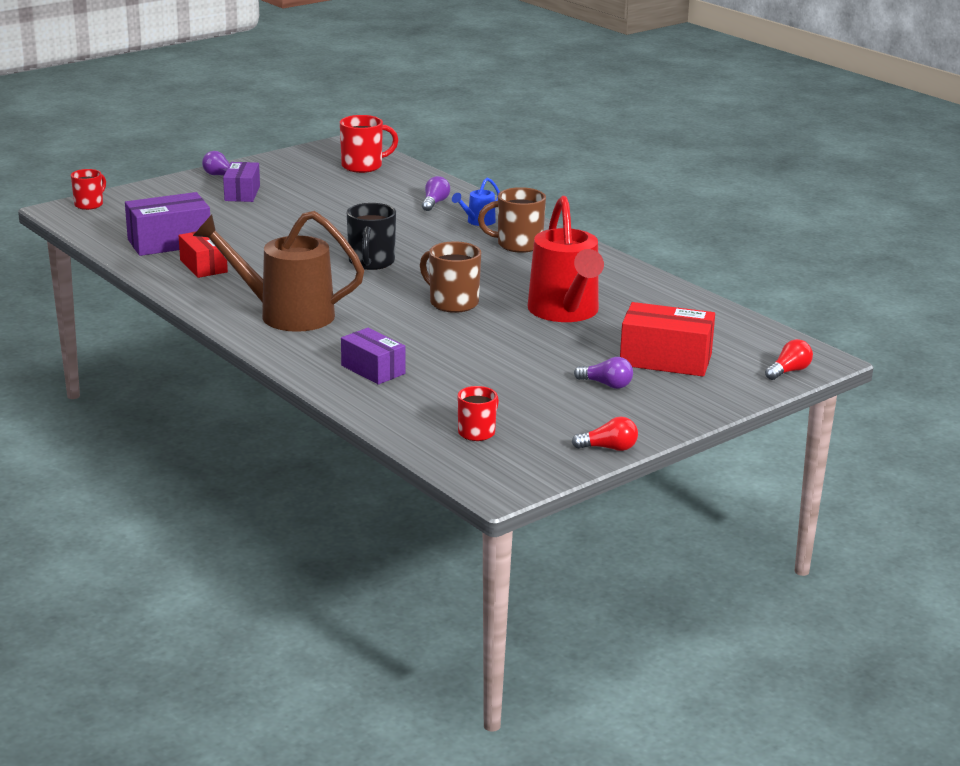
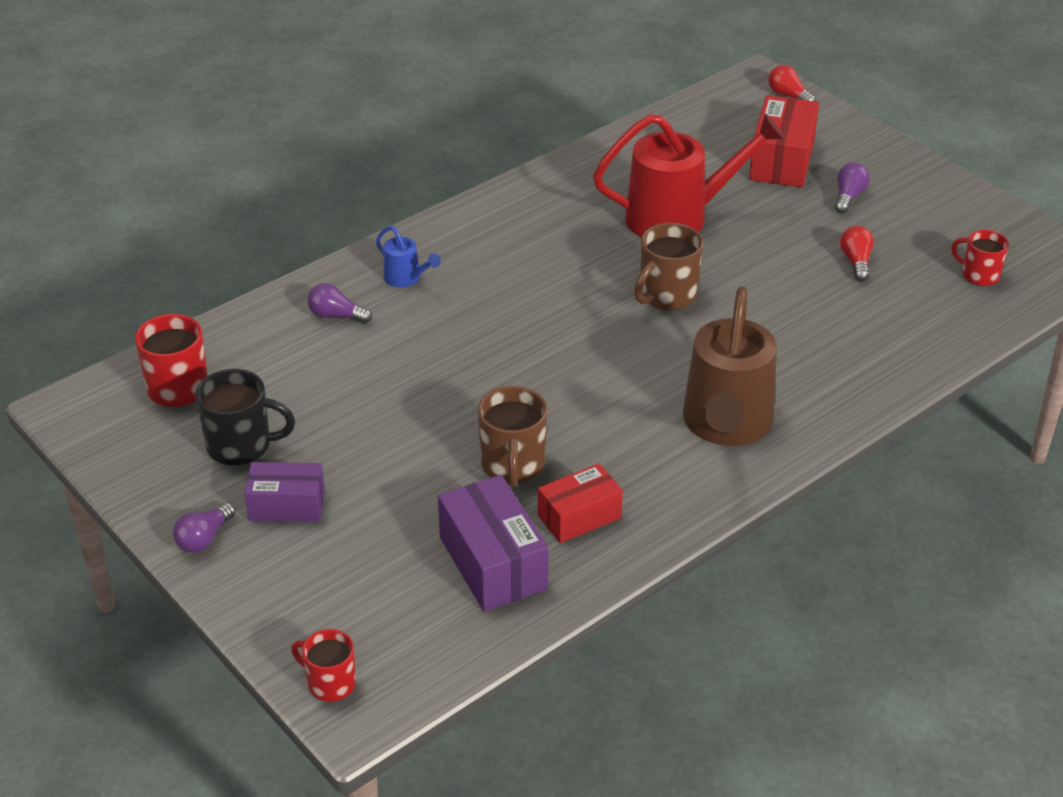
camera: 90 degrees left, 15 degrees up
purple box [341,328,405,385] -> none
black mug [347,203,396,270] -> black mug moved to [195,369,295,465]
brown mug [478,187,546,253] -> brown mug moved to [478,386,547,487]
red light bulb [572,417,638,451] -> red light bulb moved to [840,226,874,281]

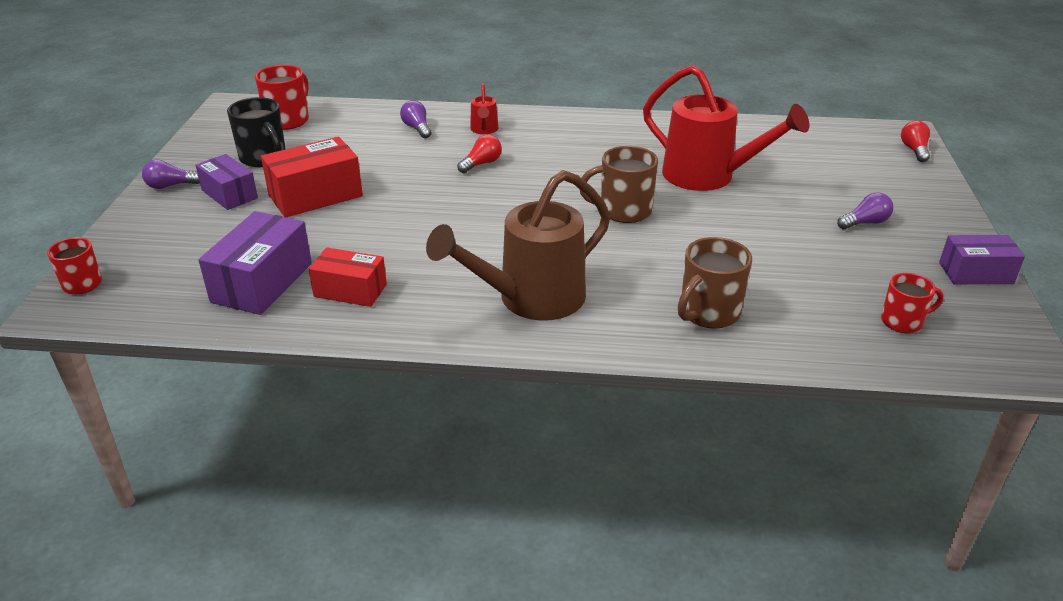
camera: 45 degrees right, 5 degrees down
blue watering can [376,226,441,287] -> red watering can [470,83,498,134]
brown mug [478,386,547,487] -> brown mug moved to [678,237,752,329]
red box [749,95,819,188] -> red box moved to [261,137,363,217]
red light bulb [840,226,874,281] -> red light bulb moved to [457,135,502,173]
red mug [951,230,1009,286] -> red mug turned 90 degrees clockwise [881,273,944,333]
none -> purple box [939,235,1025,284]

